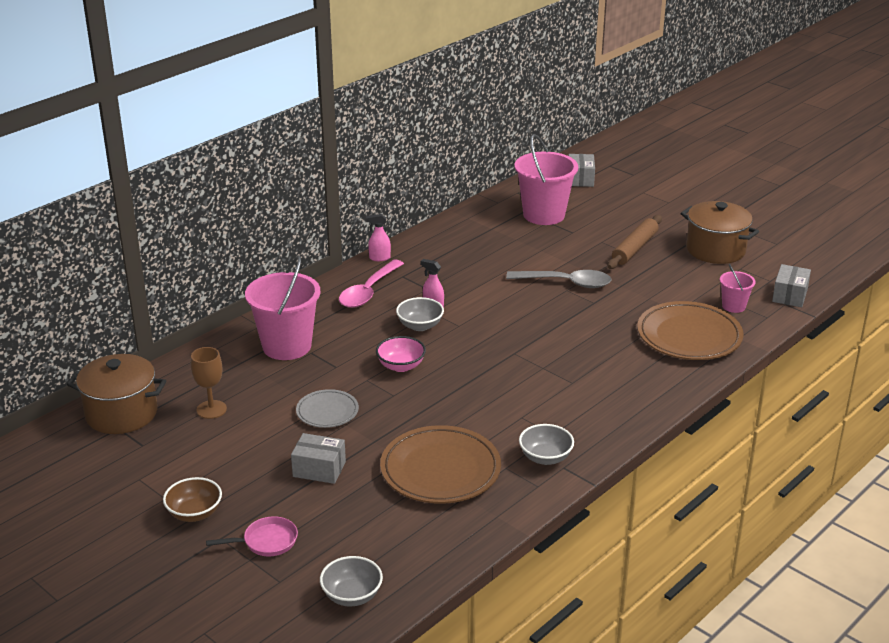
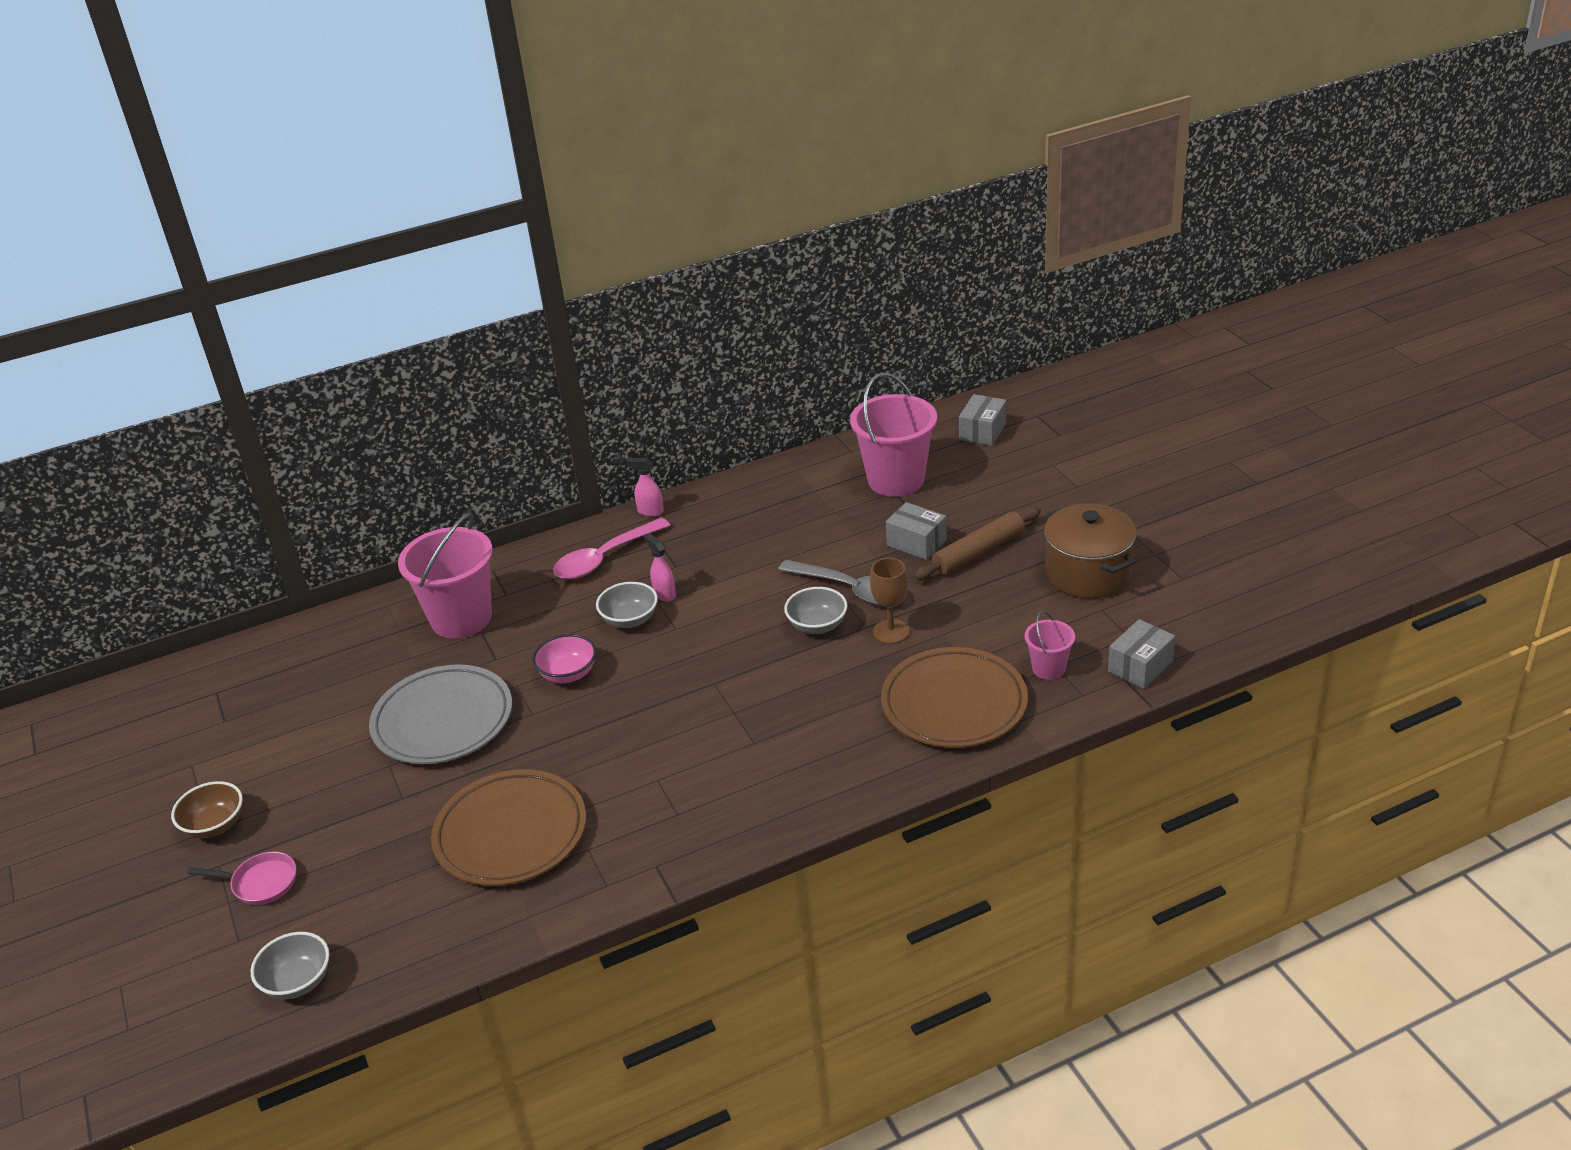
camera: 25 degrees right, 5 degrees up
brown pot [67,354,166,434] -> none
brown goblet [191,347,227,419] -> brown goblet moved to [870,558,909,644]
grey box [291,433,346,484] -> grey box moved to [886,502,947,560]
grey plate [296,389,359,428] -> grey plate [369,664,512,764], size x1.82
grey bowl [519,424,574,465] -> grey bowl moved to [784,587,847,634]

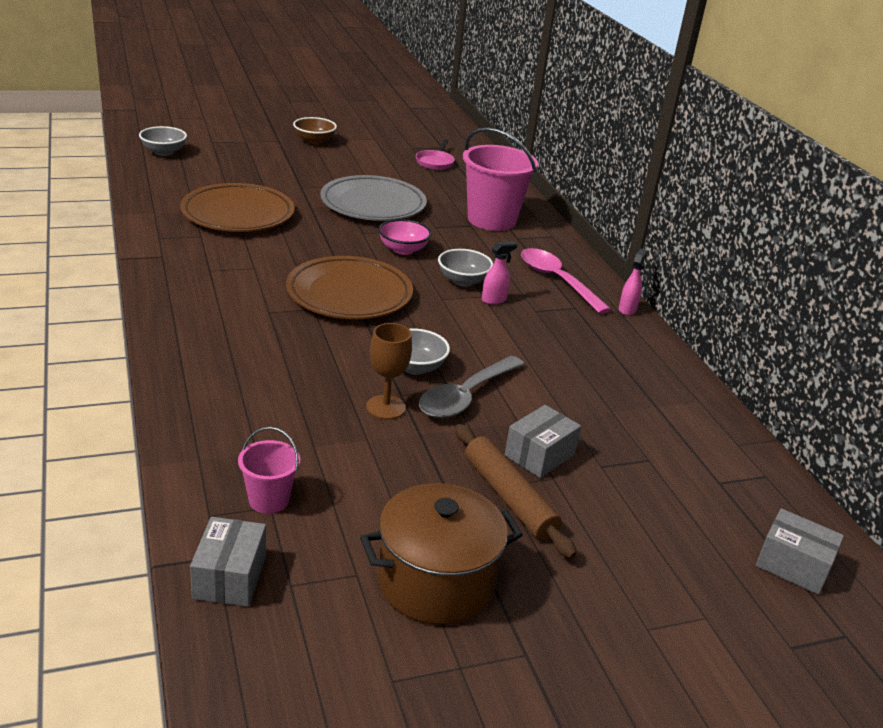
camera: 90 degrees right, 5 degrees down
pink pan [187,852,296,905] -> pink pan moved to [416,139,455,170]
pink bucket [850,372,937,497] -> none
brown plate [881,647,1028,748] -> brown plate moved to [286,256,413,319]
grey box [1108,619,1175,689] -> grey box turned 45 degrees clockwise [190,517,266,607]

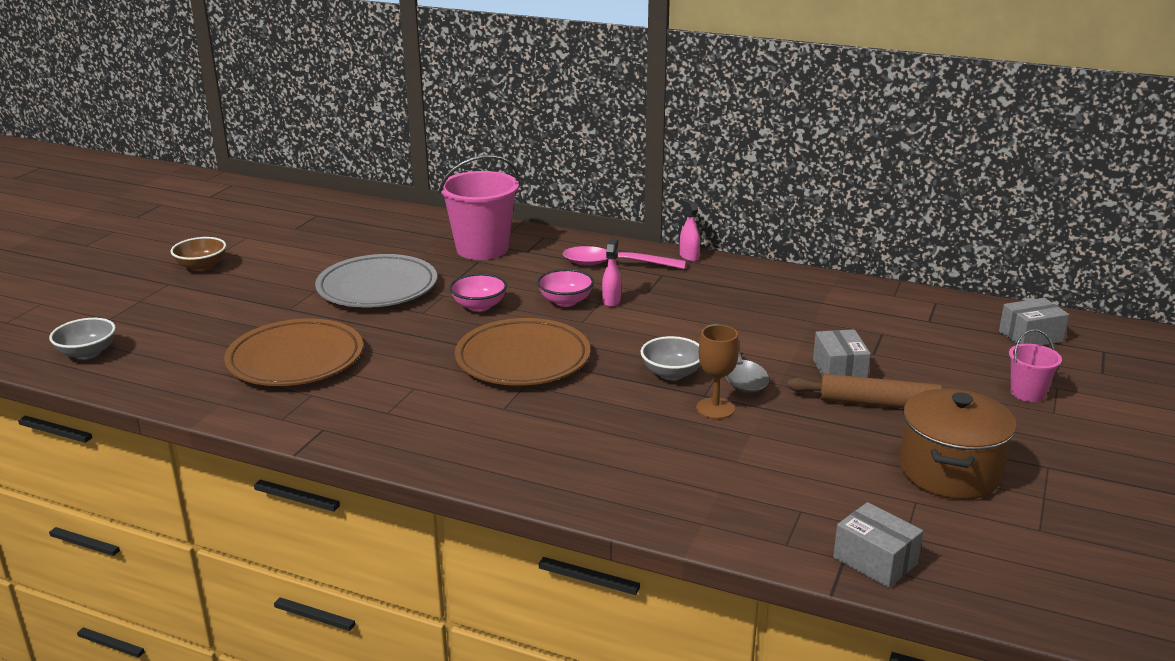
camera: 45 degrees left, 5 degrees down
pink bucket [238,427,300,514] -> pink bucket moved to [1009,329,1062,402]
pink pan [416,139,455,170] -> none
grey bowl [438,249,493,287] -> pink bowl [537,269,594,307]

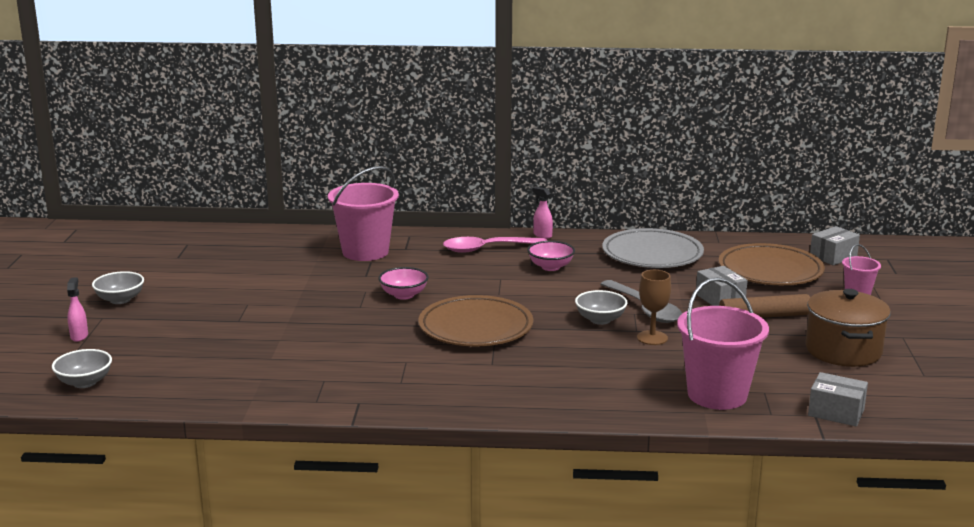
camera: 20 degrees left, 5 degrees down
brown bowl [171,237,226,272] -> grey bowl [92,271,144,304]
brown plate [224,318,363,386] -> brown plate moved to [718,243,825,285]
grey plate [315,254,437,308] -> grey plate moved to [602,228,704,268]
pink bowl [537,269,594,307] -> pink bowl moved to [527,241,575,271]
pink spray bottle [602,238,621,307] -> pink spray bottle moved to [67,277,88,342]
none -> pink bucket [677,277,769,410]

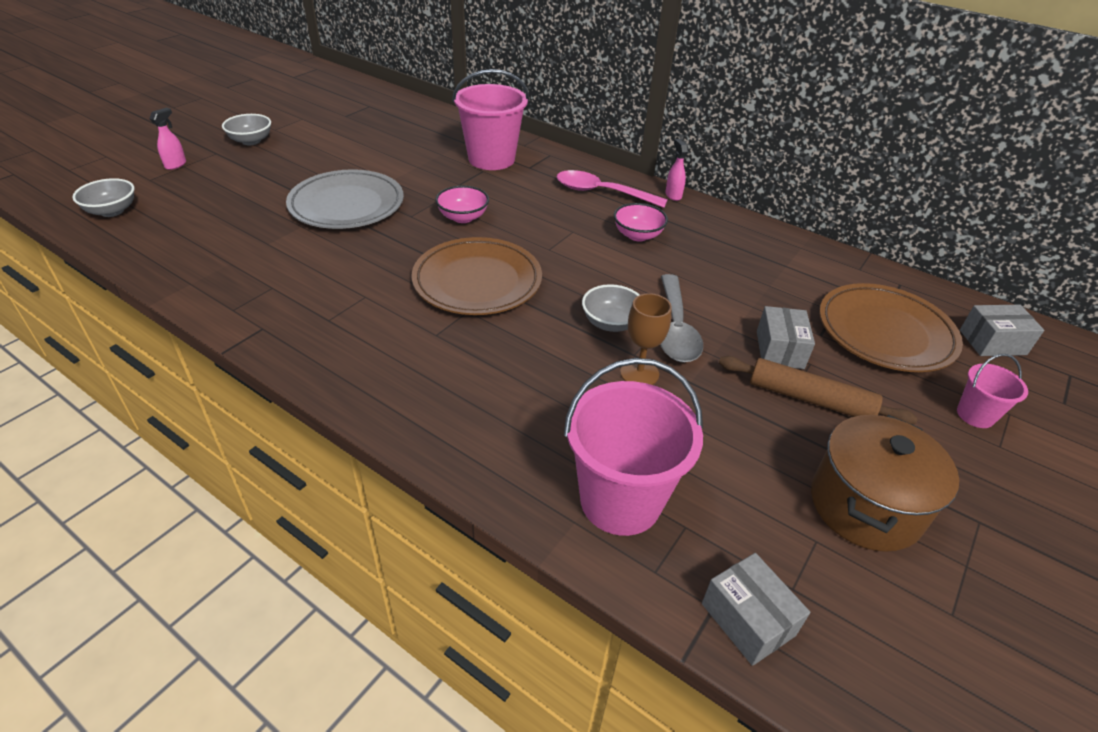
camera: 30 degrees right, 20 degrees up
grey plate [602,228,704,268] -> grey plate moved to [286,169,404,229]

